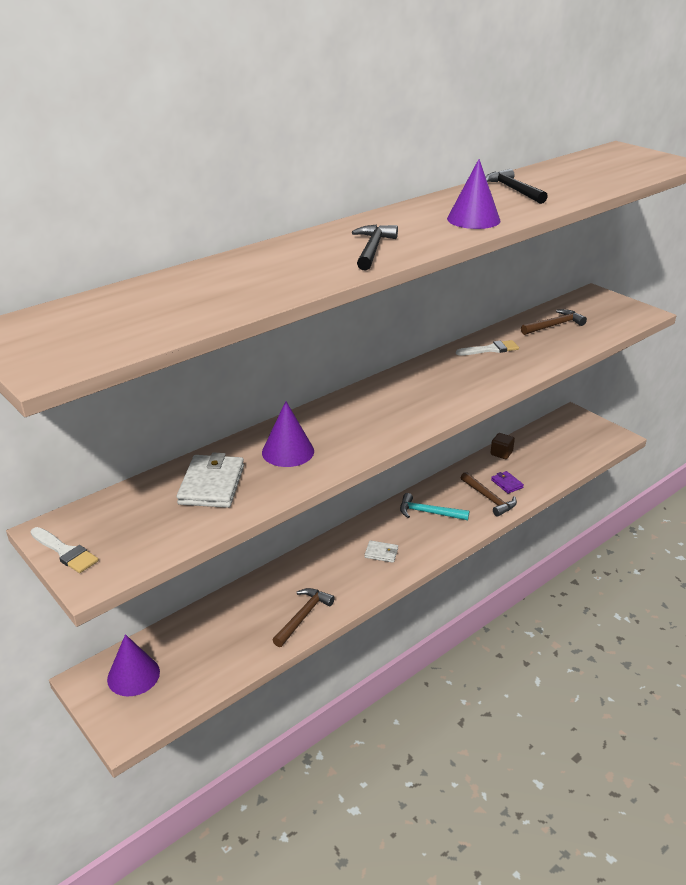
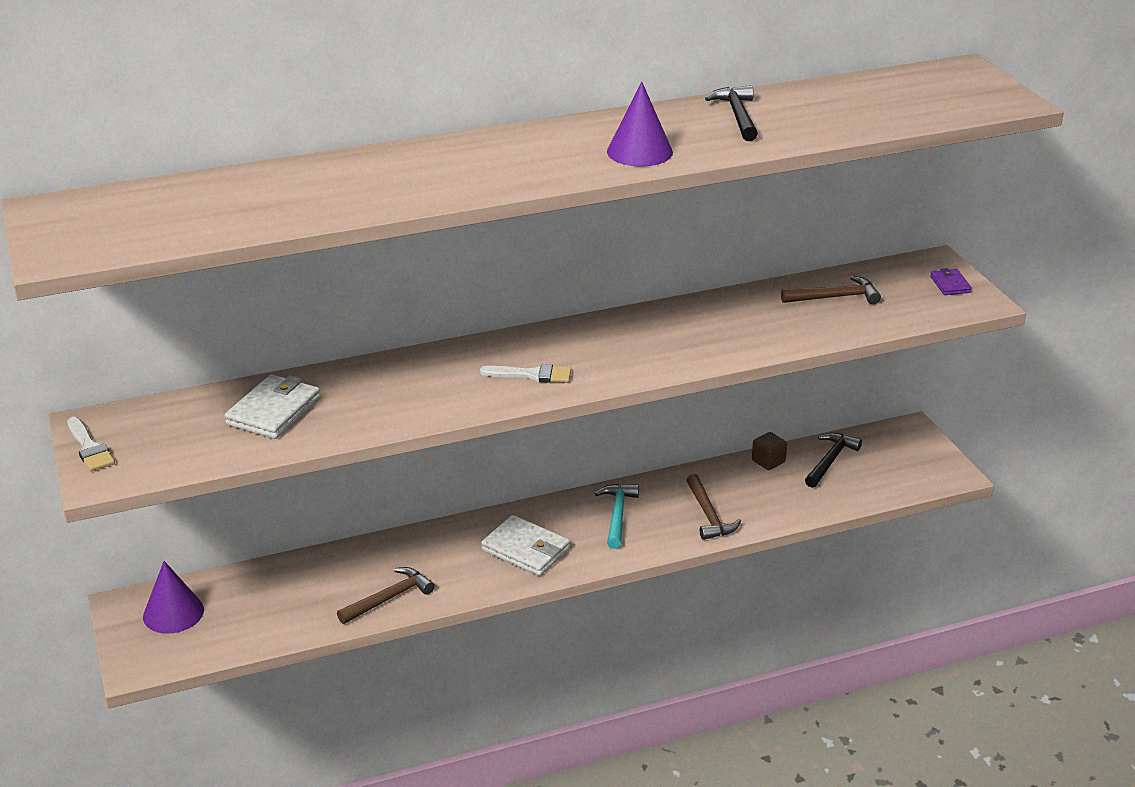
camera: 20 degrees right, 0 degrees up
purple cone [262,401,314,467] -> none
black hammer [352,224,398,271] -> black hammer moved to [805,433,862,488]
white wallet [365,540,398,563] -> white wallet [481,515,570,576], size x1.86
turquoise hammer [400,493,469,520] -> turquoise hammer turned 60 degrees clockwise [595,484,639,549]
white brush [456,340,519,355] -> white brush moved to [480,364,571,383]
purple wallet [491,471,524,494] -> purple wallet moved to [930,268,972,295]

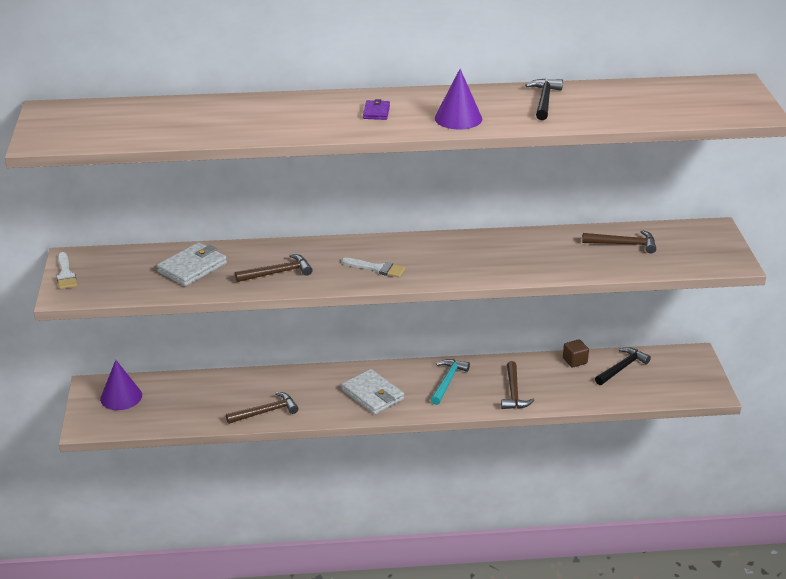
camera: 15 degrees right, 0 degrees up
purple wallet [930,268,972,295] -> purple wallet moved to [363,99,390,120]
none -> brown hammer [235,254,312,282]

